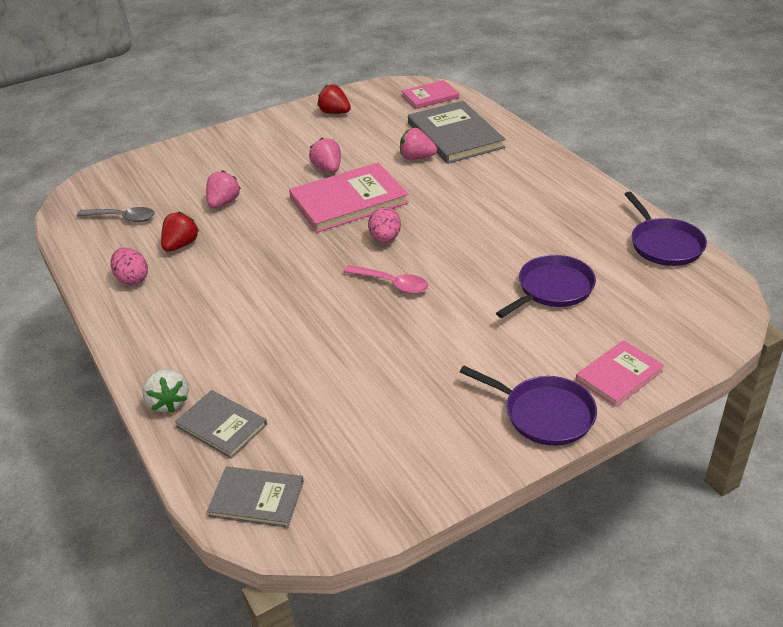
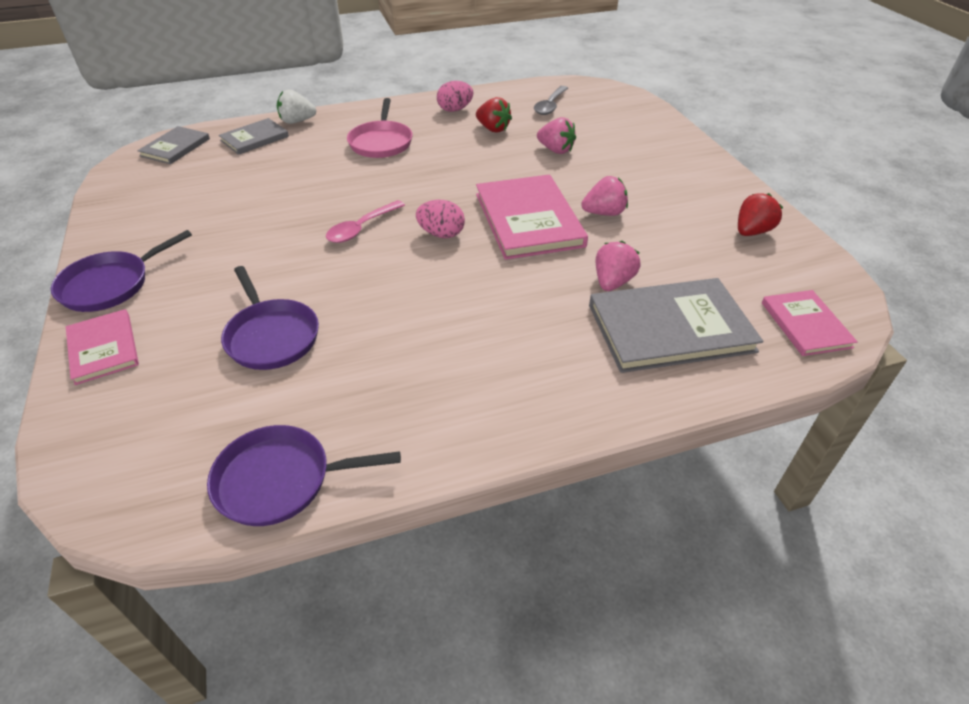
camera: 100 degrees right, 5 degrees up
none -> pink pan [347,98,412,158]

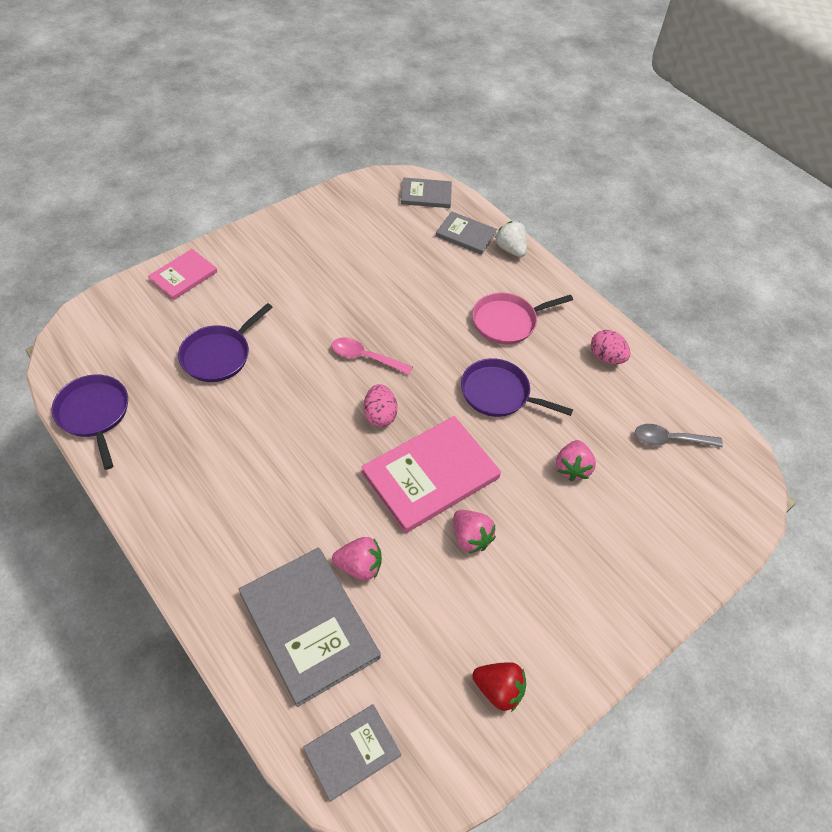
camera: 65 degrees right, 10 degrees up
purple pan [51,230,192,312] -> purple pan moved to [461,358,573,417]
red strawberry [476,97,512,133] -> none
pink book [762,290,858,356] -> grey book [303,704,401,802]

